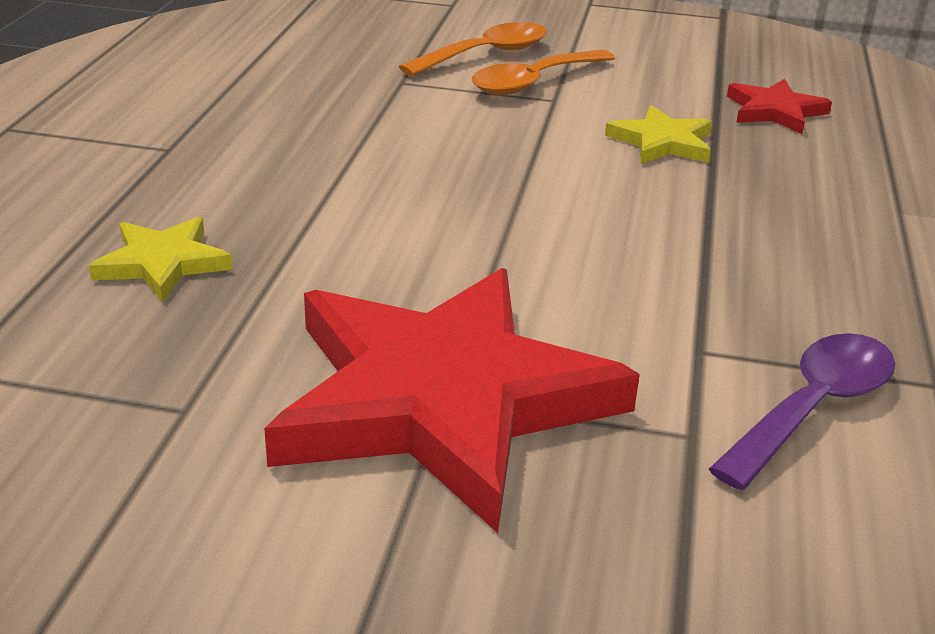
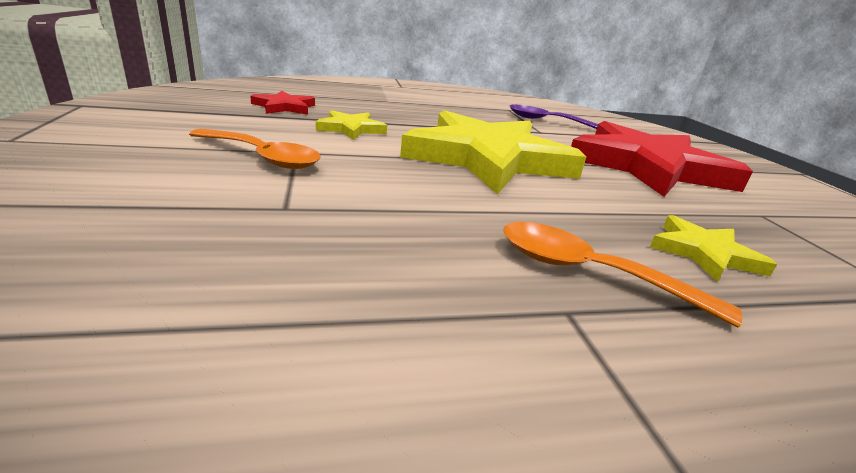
camera: 115 degrees left, 5 degrees down
orange spoon [399,22,547,76] -> orange spoon moved to [503,222,742,327]
none -> yellow star [400,110,586,194]

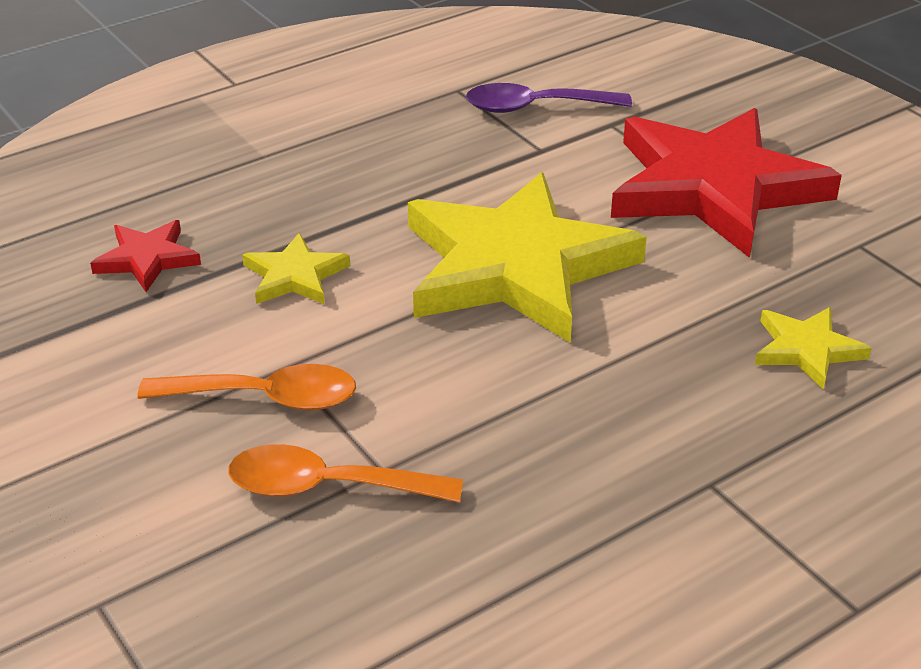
camera: 20 degrees left, 10 degrees up
orange spoon [503,222,742,327] -> orange spoon moved to [228,444,463,502]

